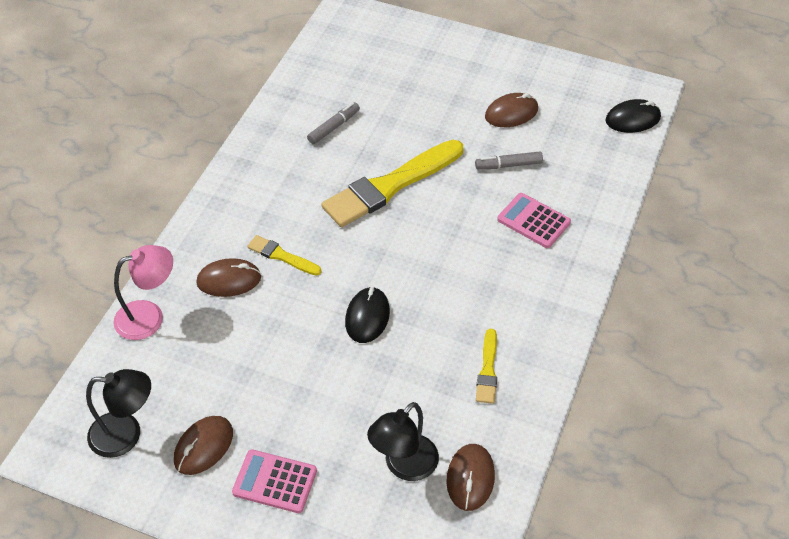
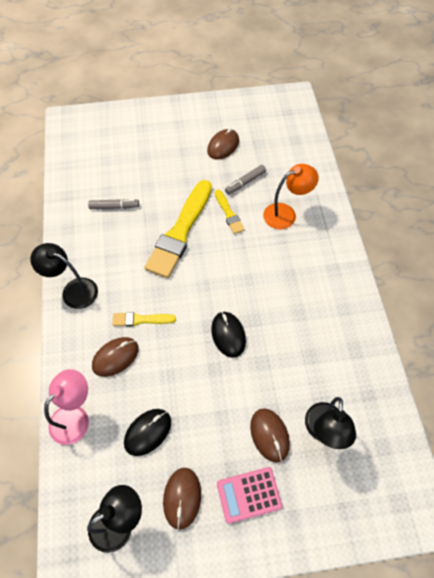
camera: 30 degrees left, 10 degrees up
grey marker [307,102,360,144] -> grey marker turned 75 degrees clockwise [88,199,139,209]
brown mouse [446,444,495,511] -> brown mouse moved to [250,408,290,463]
yellow brush [476,329,497,404] -> yellow brush moved to [215,190,245,234]
pink calculator [497,193,571,248] -> orange lamp [263,164,319,229]
black mouse [606,99,661,133] -> black mouse moved to [124,409,171,456]
none -> black lamp [30,243,98,309]

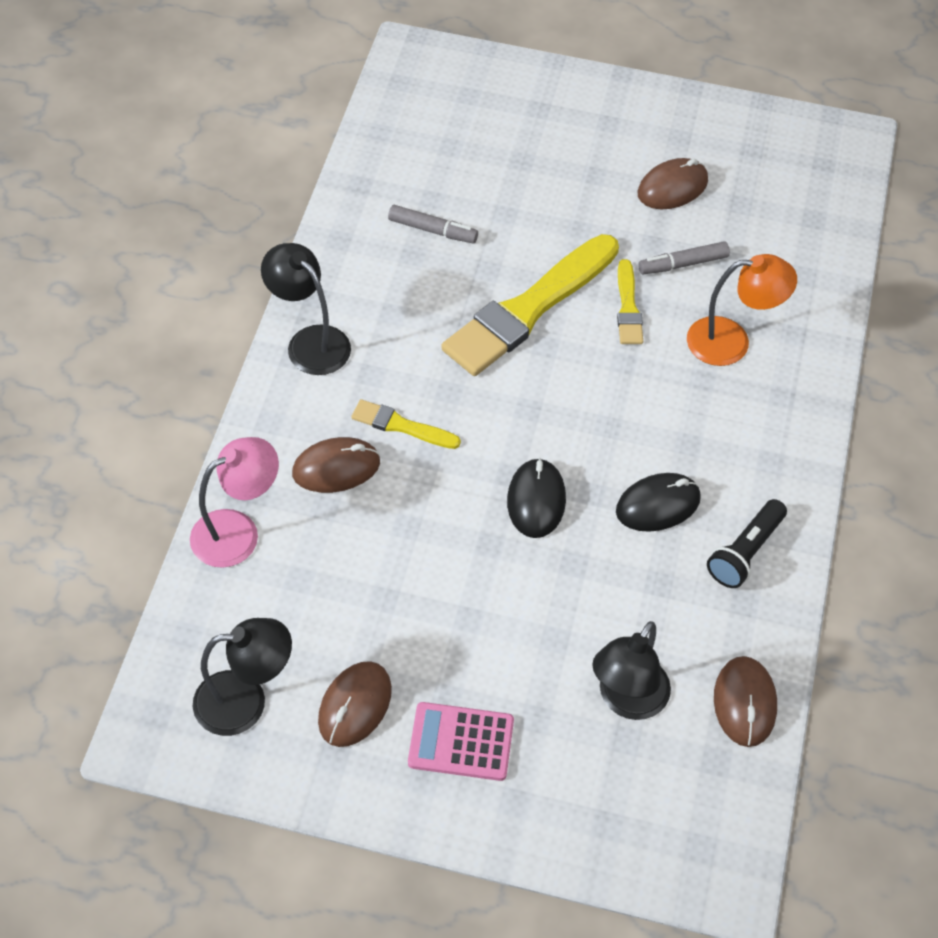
camera: 20 degrees right, 5 degrees down
black mouse [124,409,171,456] -> black mouse moved to [616,473,701,532]
brown mouse [250,408,290,463] -> brown mouse moved to [714,656,777,747]
none -> black flashlight [707,499,787,588]

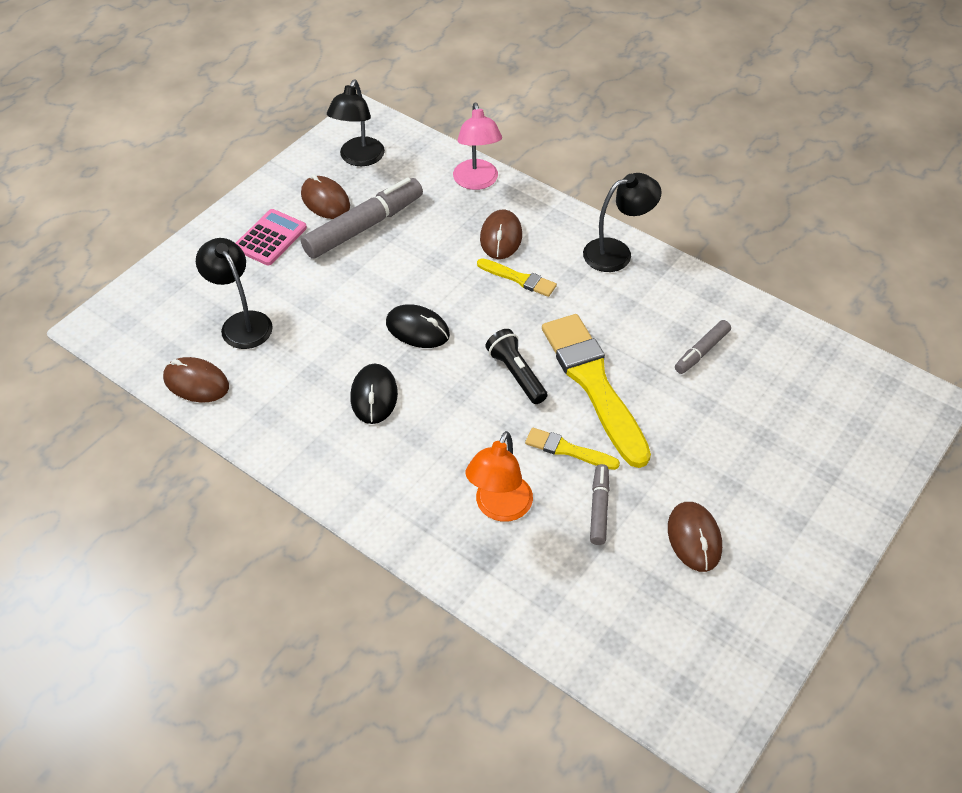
camera: 115 degrees right, 5 degrees down
yellow brush [351,399,461,449] -> yellow brush turned 75 degrees clockwise [477,258,557,297]
black flashlight [707,499,787,588] -> black flashlight moved to [485,329,547,404]
none -> grey marker [301,177,423,259]

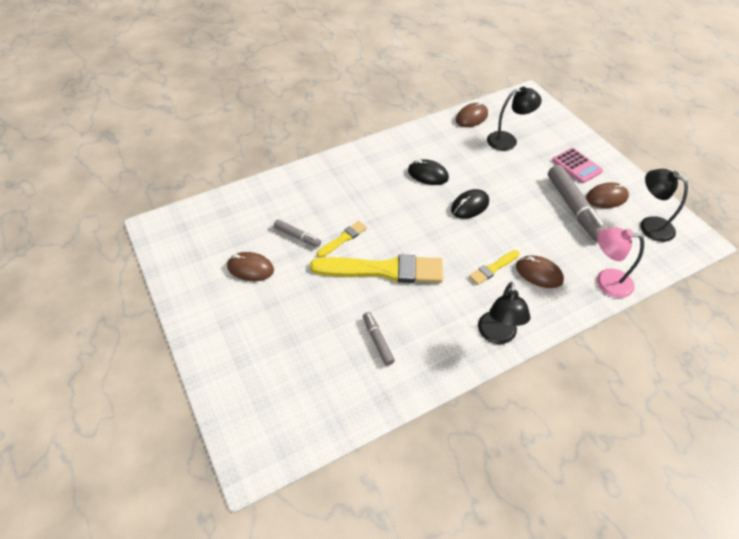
camera: 115 degrees right, 0 degrees up
orange lamp [465,431,533,522] -> none
black flashlight [485,329,547,404] -> none

